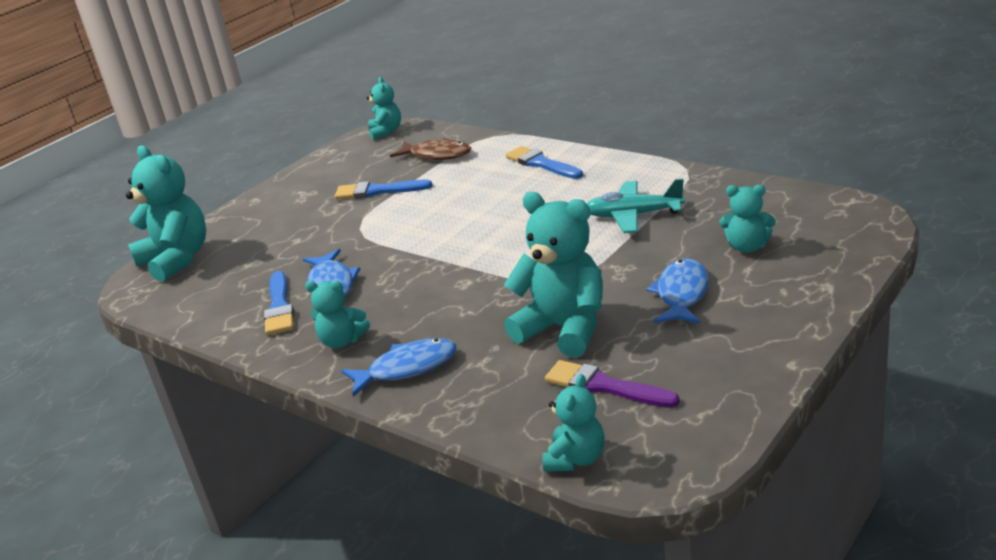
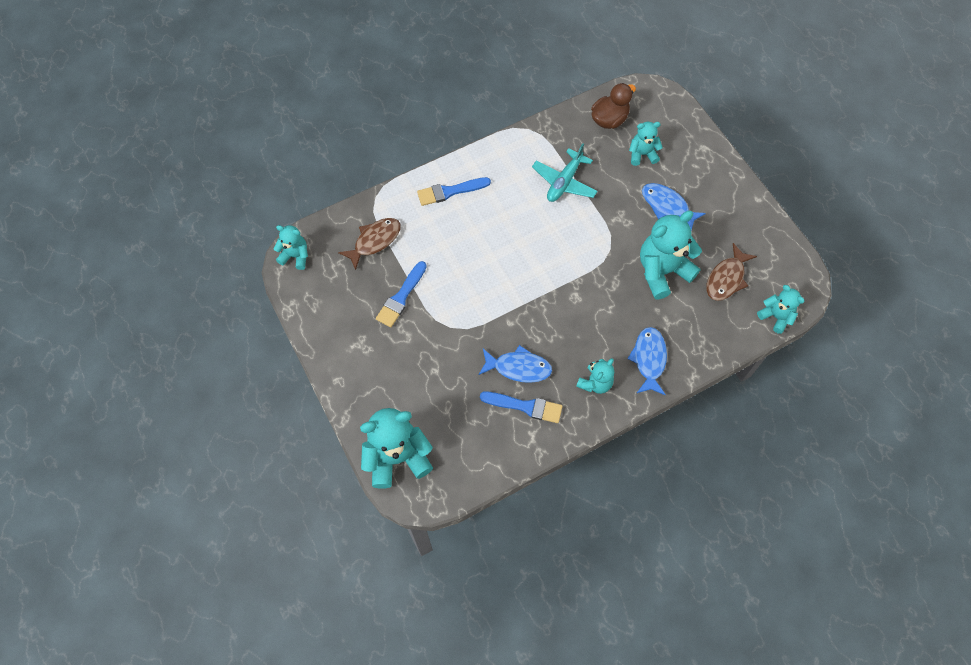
camera: 70 degrees left, 35 degrees up
purple brush [545,360,680,408] -> brown fish [706,243,757,301]
turquoise teddy bear [719,185,776,253] -> turquoise teddy bear turned 135 degrees counterclockwise [629,122,663,166]
none -> brown duck [591,83,636,129]

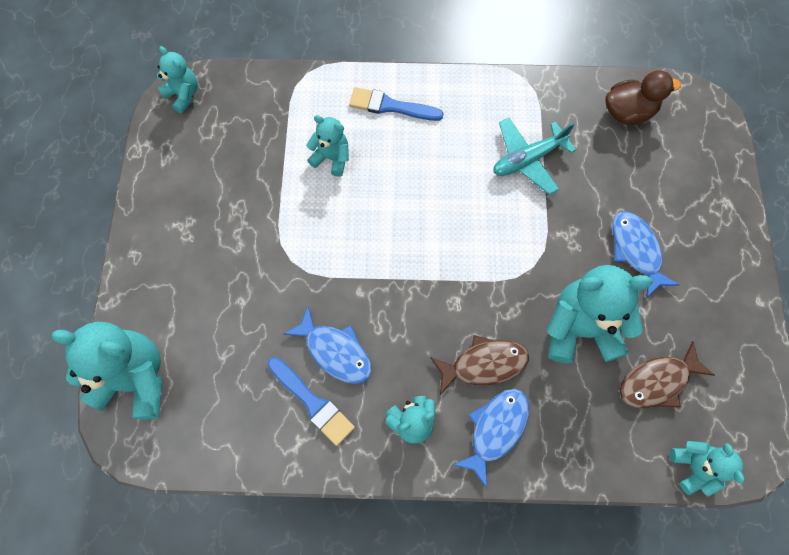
camera: 30 degrees right, 5 degrees up
brown fish [338,218,401,270] -> brown fish moved to [430,335,529,395]
blue brush [376,261,427,327] -> none
turquoise teddy bear [629,122,663,166] -> turquoise teddy bear moved to [306,115,349,177]

